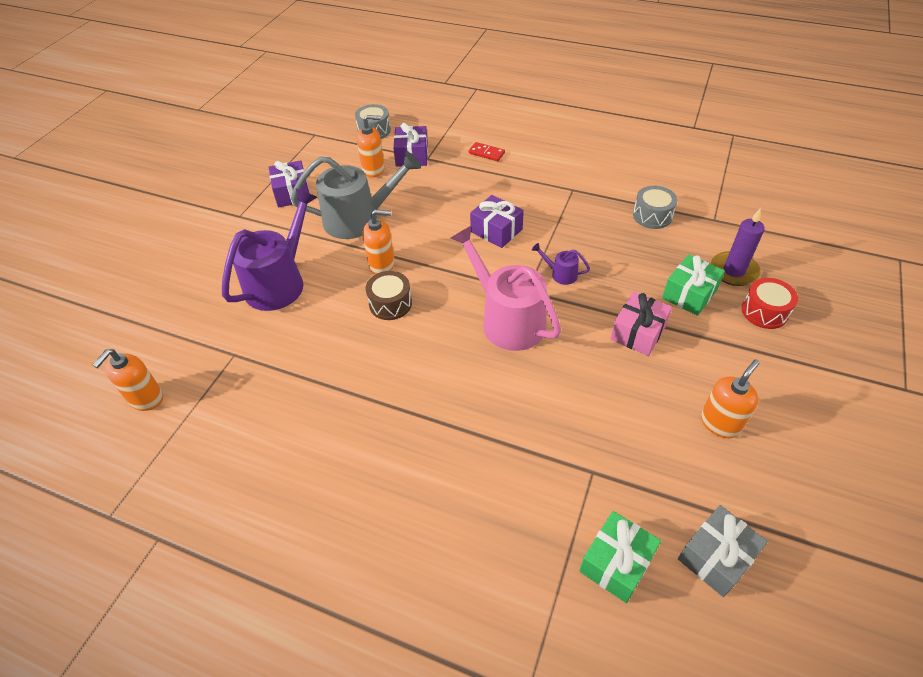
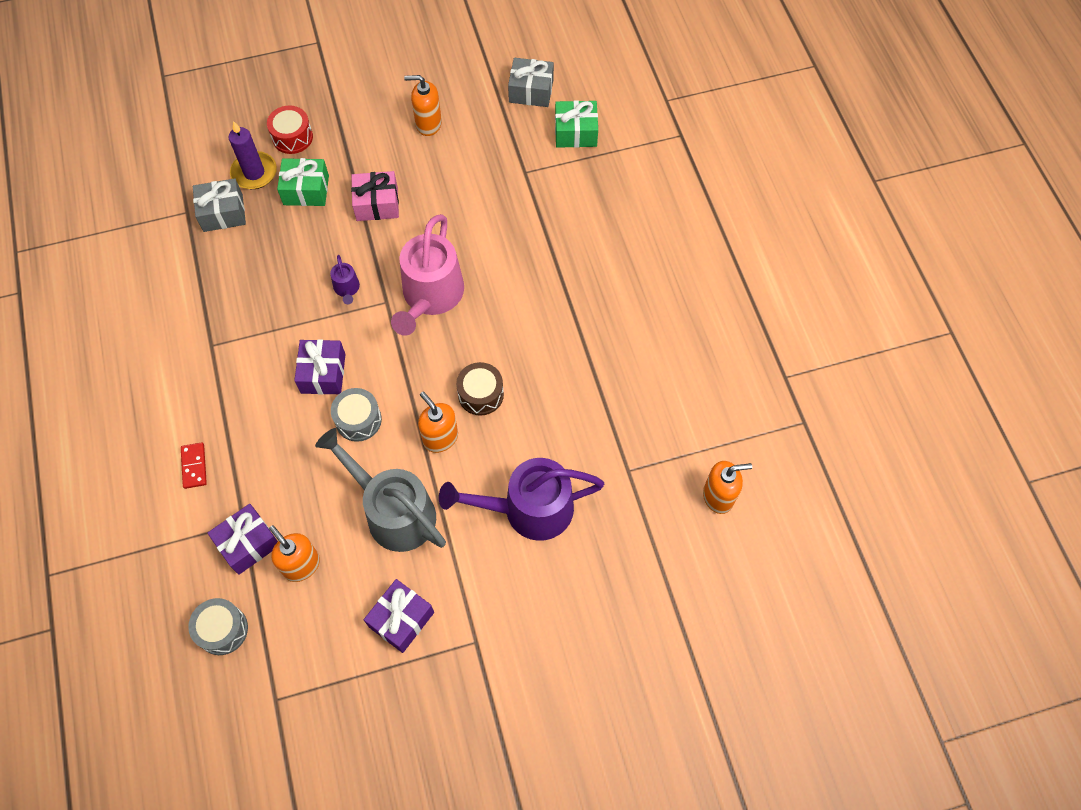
camera: 130 degrees left, 15 degrees up
grey drum [633,186,678,229] -> grey drum moved to [331,388,382,442]
none -> grey gift [193,178,246,232]

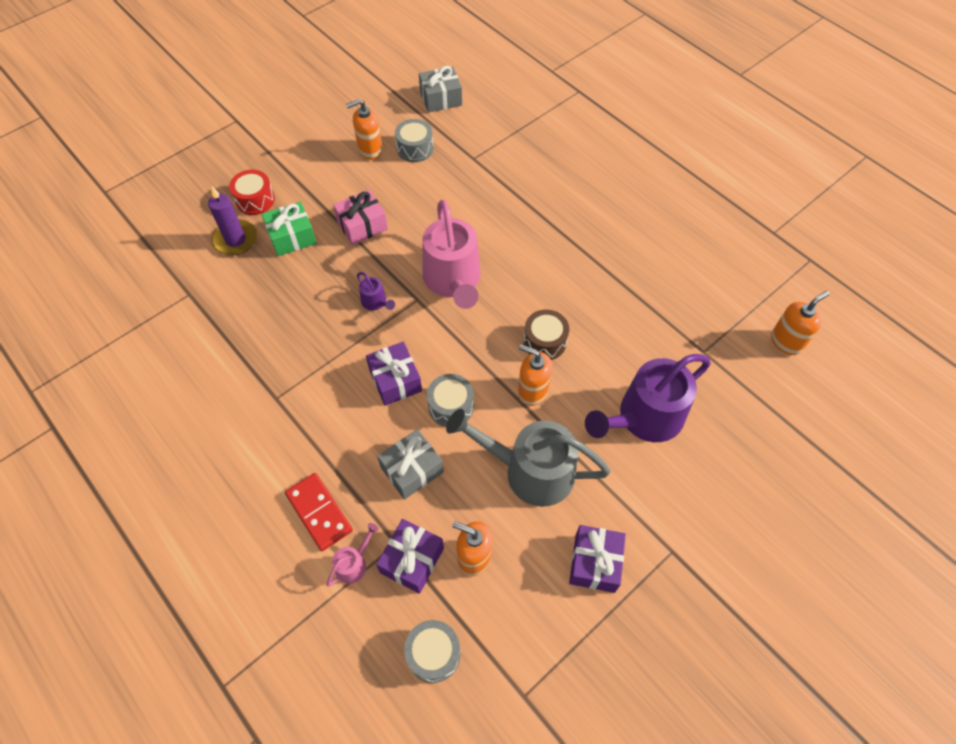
camera: 25 degrees left, 5 degrees down
red domino [181,442,207,489] -> red domino [285,473,353,551], size x1.55
grey gift [193,178,246,232] -> grey gift moved to [377,429,444,500]
green gift [555,100,598,148] -> none
none -> pink watering can [326,523,379,587]
none -> grey drum [395,119,434,162]

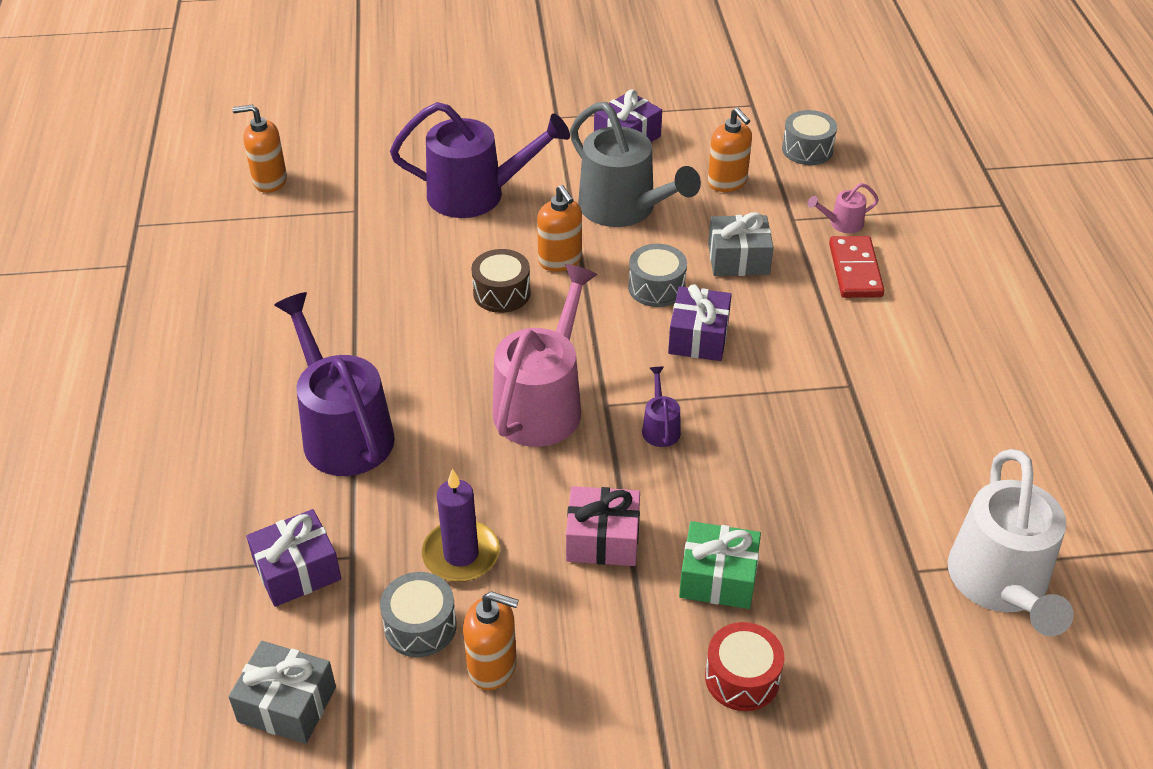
camera: 145 degrees left, 15 degrees down
purple candle [208,187,257,255] -> purple candle moved to [422,469,500,582]
purple gift [376,519,444,594] -> purple gift moved to [246,509,341,607]
none -> purple watering can [274,292,395,476]
none -> white watering can [948,449,1074,636]

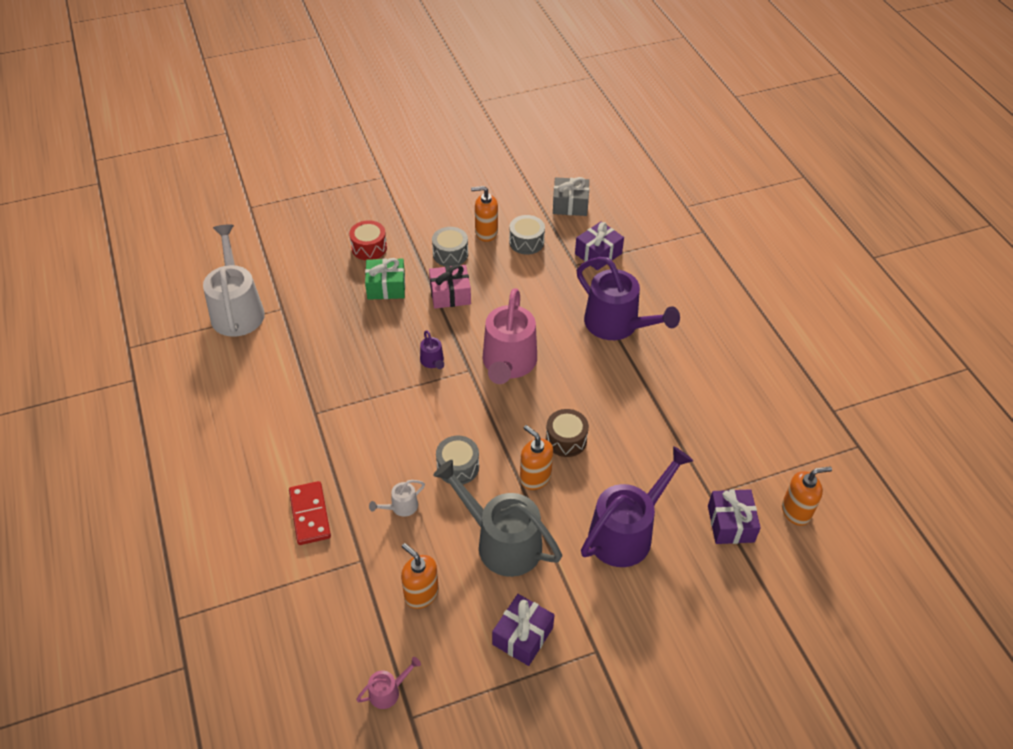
camera: 165 degrees right, 5 degrees up
purple watering can [390,102,570,218] -> purple watering can turned 150 degrees clockwise [581,446,693,567]
purple candle [422,469,500,582] -> none
purple gift [668,284,732,361] -> purple gift moved to [708,489,761,544]
grey gift [708,212,774,276] -> white watering can [369,480,425,517]
grey drum [782,110,837,165] -> grey drum moved to [432,227,468,266]
pink watering can [808,183,879,233] -> pink watering can moved to [356,657,421,709]

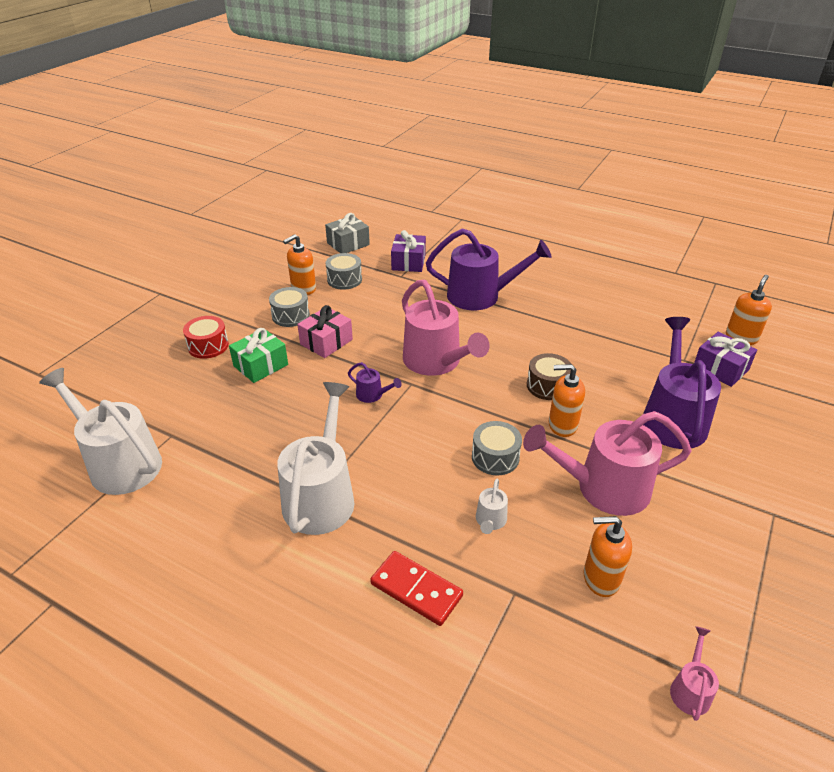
camera: 40 degrees left, 10 degrees down
grey watering can [433,460,562,577] -> pink watering can [523,411,692,516]
purple gift [492,594,554,666] -> none
none -> white watering can [277,382,354,535]

